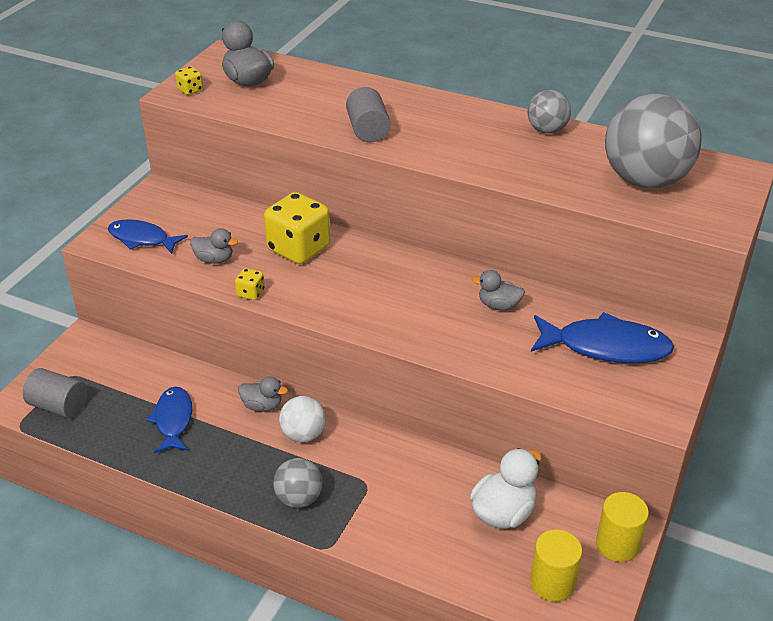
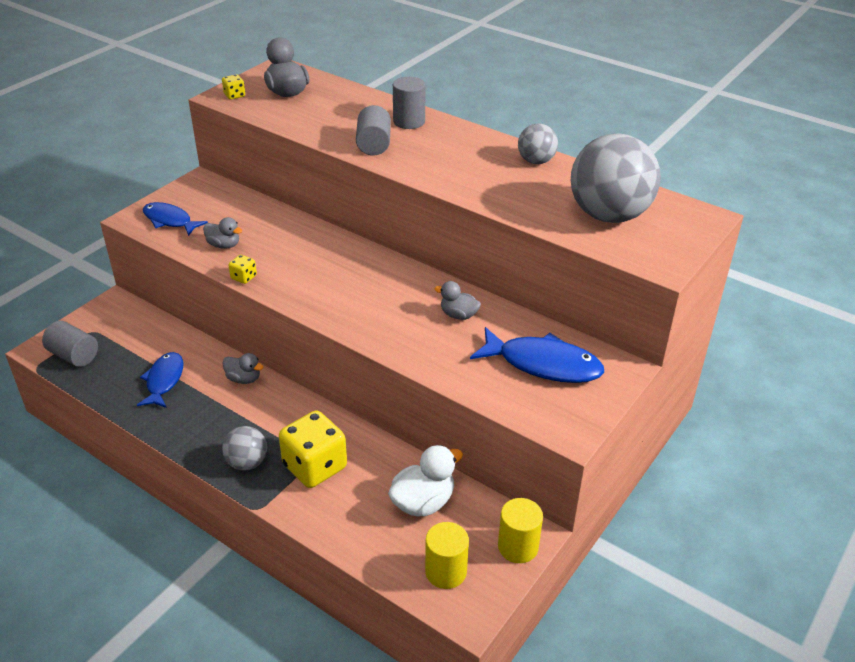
camera: 10 degrees right, 0 degrees up
yellow dice [264,192,330,264] -> yellow dice moved to [279,411,347,488]
white ball [279,396,326,442] -> none
none -> grey cylinder [393,77,426,129]

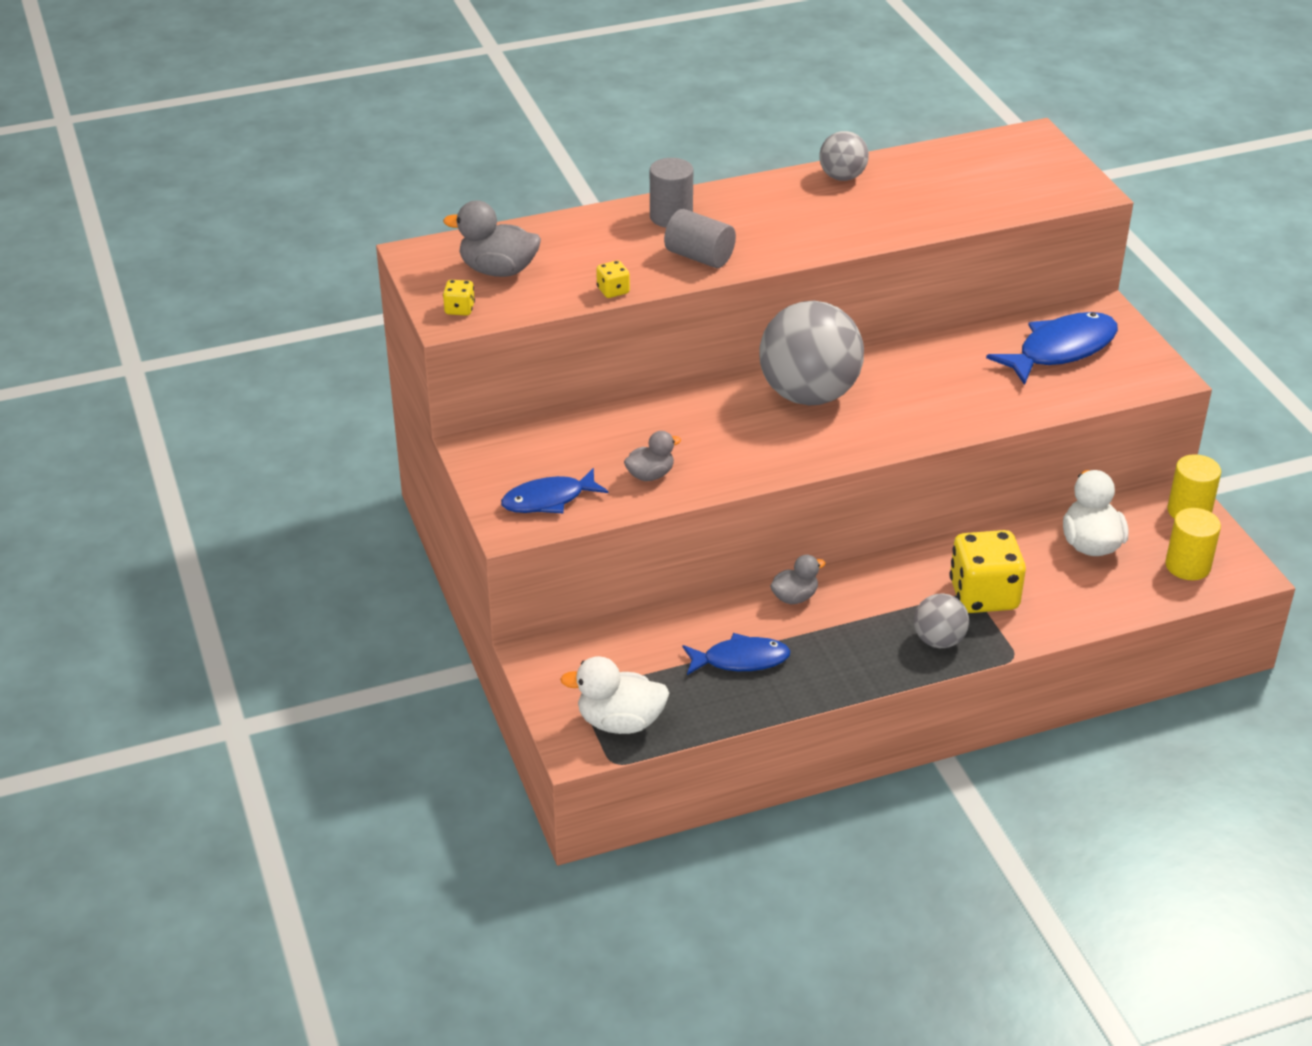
camera: 55 degrees left, 0 degrees up
grey cylinder [42,321,98,367] -> white duck [560,656,670,734]
blue fish [137,352,183,408] -> blue fish turned 135 degrees clockwise [682,633,791,675]
yellow dice [228,255,257,284] -> yellow dice moved to [596,260,630,298]
grey duck [434,281,481,320] -> none
grey ball [571,133,661,223] -> grey ball moved to [759,301,864,406]

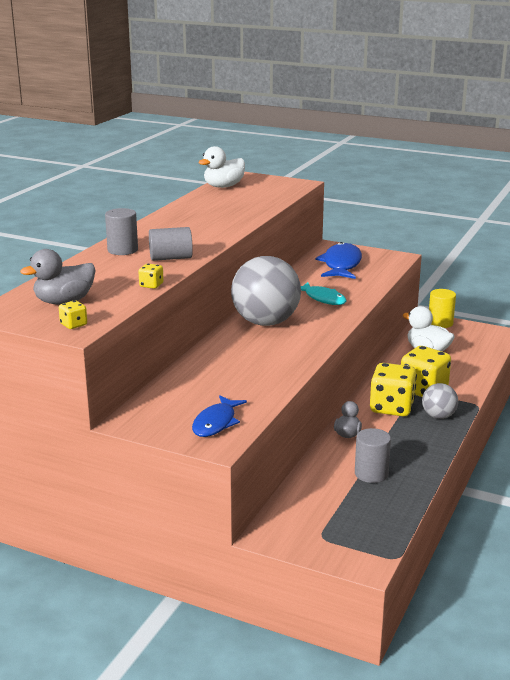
camera: 45 degrees left, 15 degrees down
white duck [560,656,670,734] -> white duck moved to [198,146,245,188]
grey duck [624,431,681,481] -> none
blue fish [682,633,791,675] -> grey cylinder [355,428,391,483]
grey ball [819,131,869,181] -> none
yellow cylinder [1165,508,1221,580] -> none
none -> turquoise fish [301,282,346,305]
none -> yellow dice [370,363,417,416]

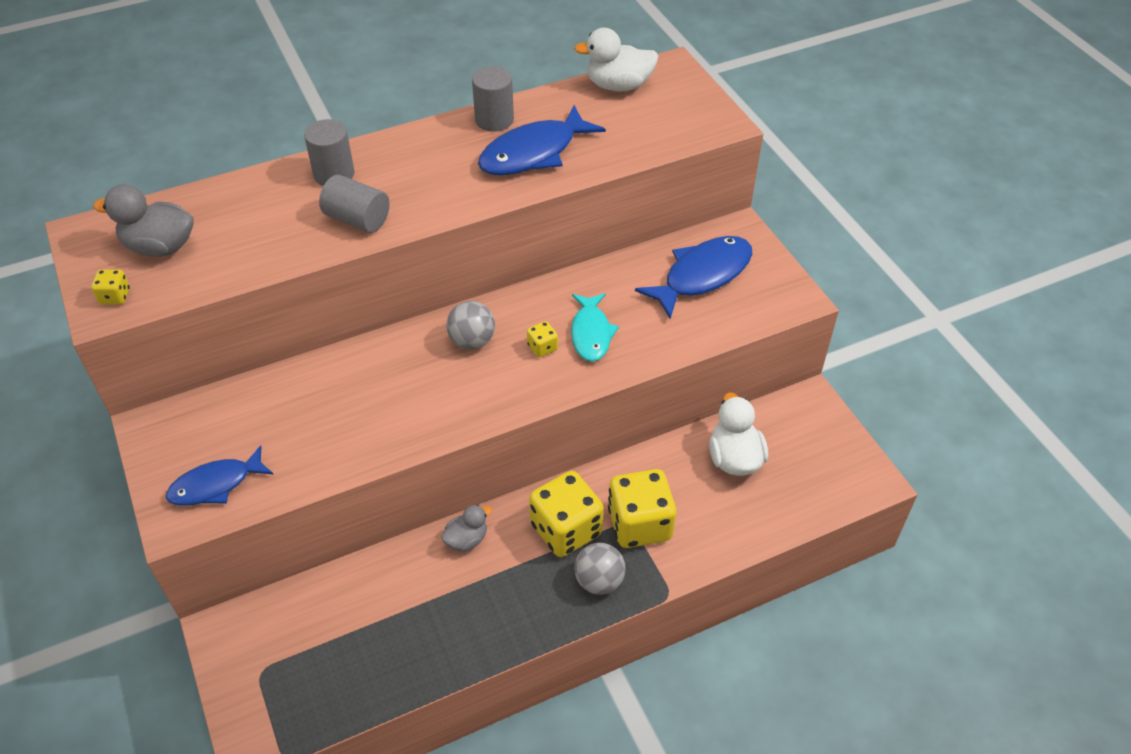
camera: 40 degrees right, 25 degrees up
yellow dice [138,264,164,289] -> yellow dice moved to [527,321,558,357]
grey ball [231,256,301,326] -> grey ball [446,301,495,349], size x0.50
grey cylinder [355,428,391,483] -> grey cylinder moved to [472,66,514,132]
yellow cylinder [429,289,456,328] -> none
none -> blue fish [478,105,606,175]

